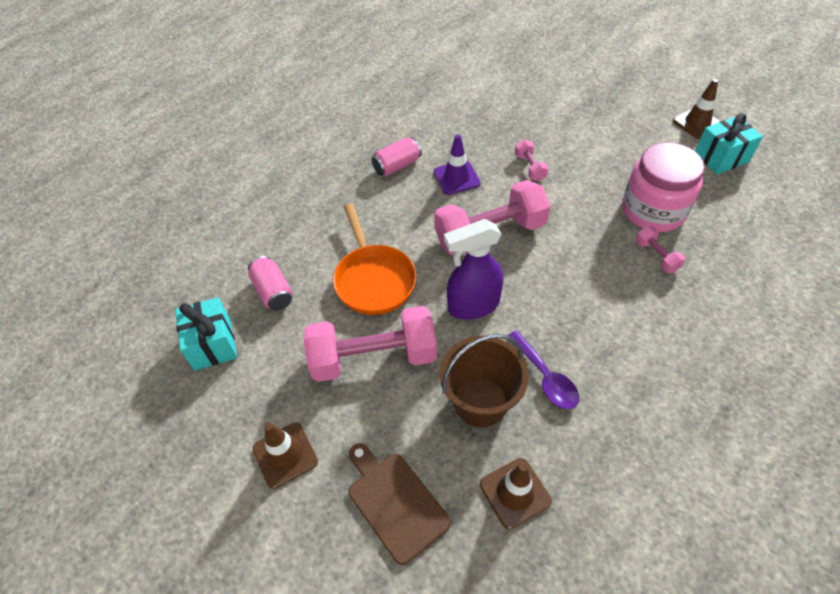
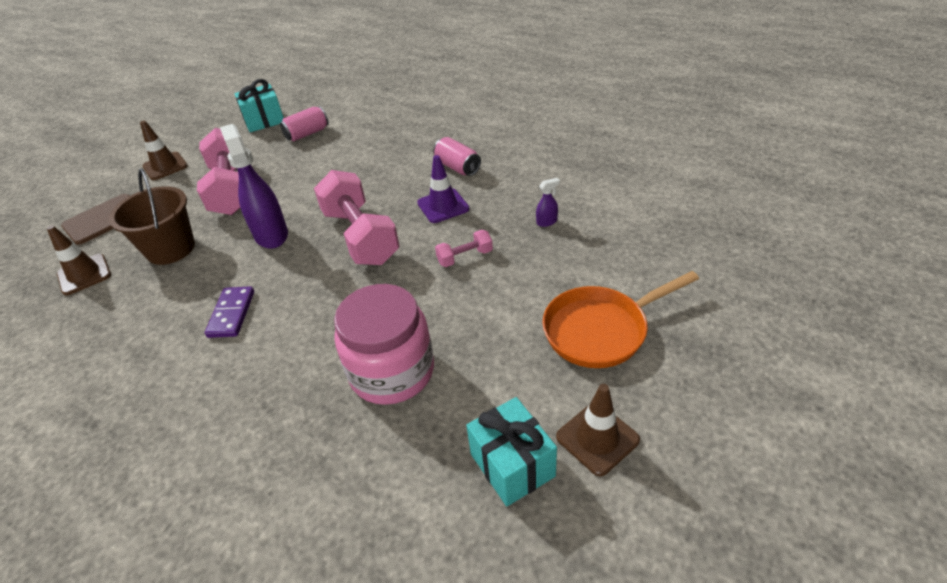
camera: 85 degrees right, 10 degrees down
orange pan [333,203,416,315] -> orange pan moved to [542,271,699,368]
purple spoon [507,330,579,409] -> none
pink dumbbell [635,226,685,273] -> none
none -> purple domino [205,286,254,338]
none -> purple spray bottle [536,178,560,227]

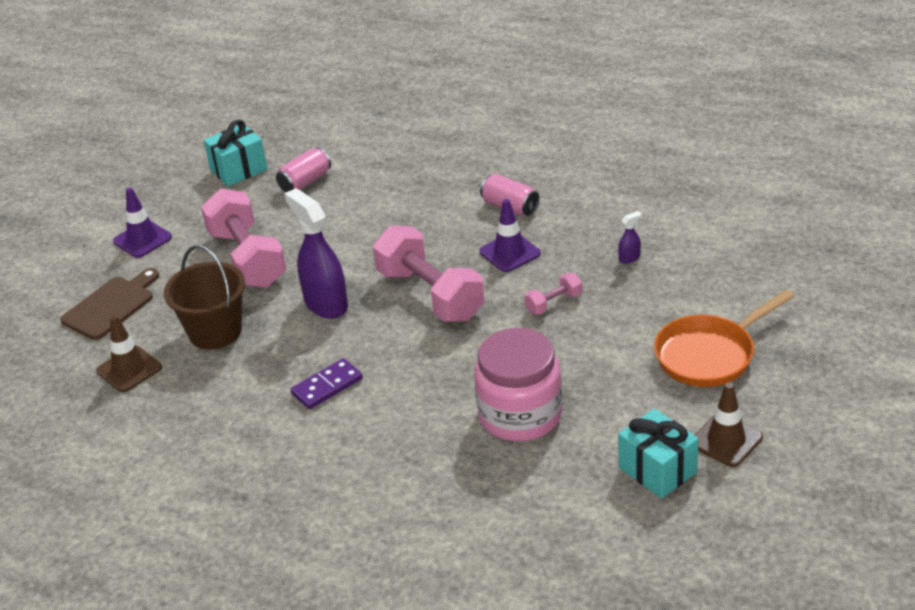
camera: 10 degrees left, 5 degrees down
brown traffic cone [140,121,188,180] -> purple traffic cone [113,188,172,258]
purple domino [205,286,254,338] -> purple domino turned 60 degrees clockwise [291,358,363,409]

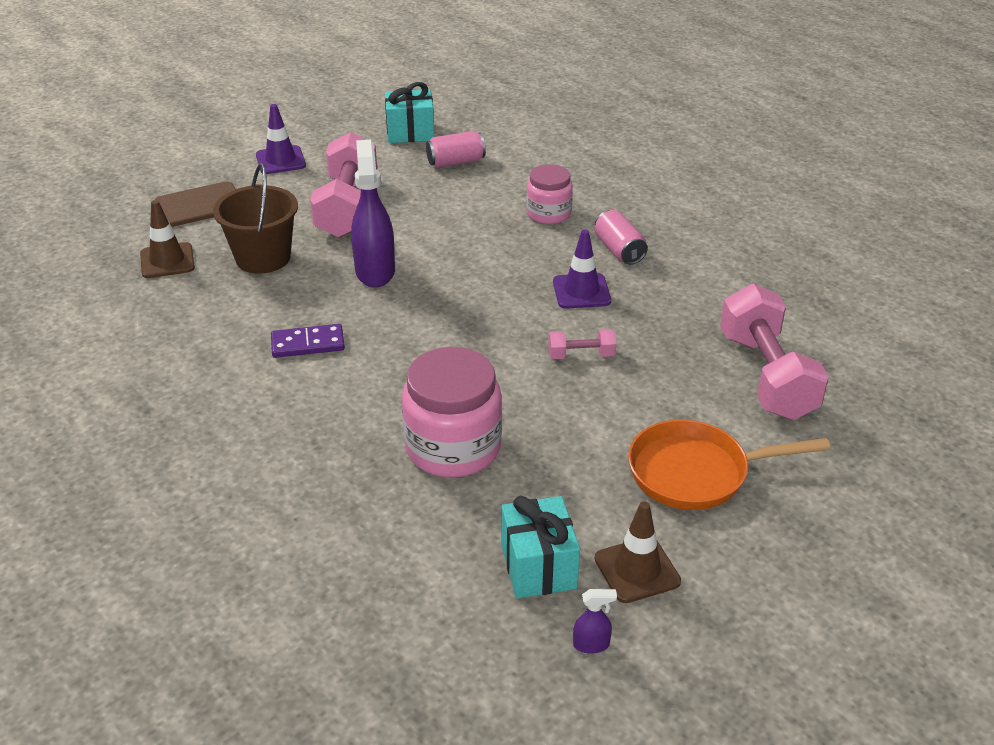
camera: 25 degrees right, 0 degrees up
pink dumbbell [373,225,485,322] -> pink dumbbell moved to [720,284,829,420]
purple spray bottle [618,211,642,264] -> purple spray bottle moved to [573,589,617,654]
none -> pink jar [526,164,573,224]

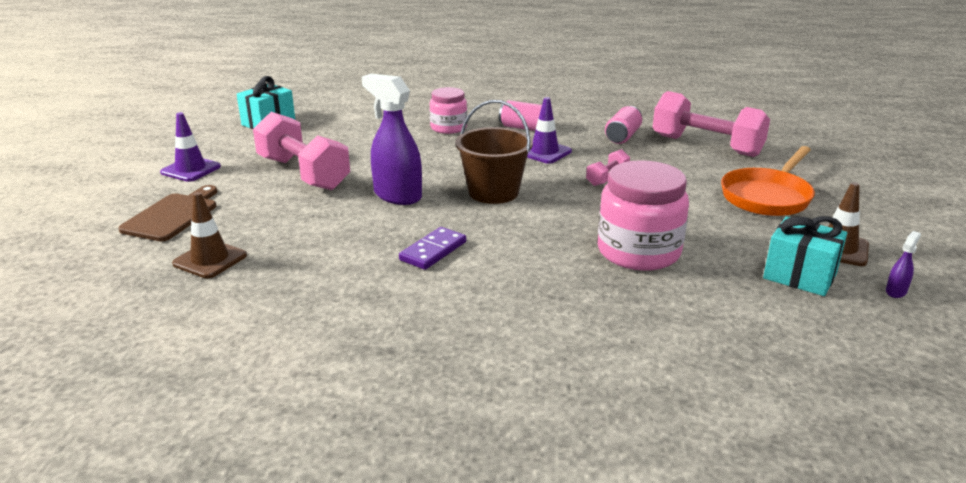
camera: 45 degrees left, 10 degrees down
brown bucket [213,163,298,274] -> brown bucket moved to [455,100,533,204]
pink can [426,131,486,168] -> pink can moved to [605,106,642,144]

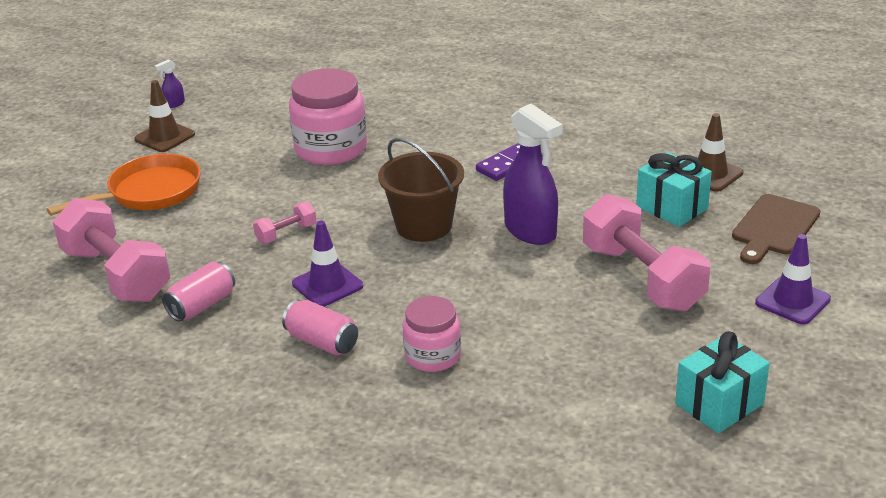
camera: 165 degrees left, 5 degrees up
turquoise gift [763,216,847,296] -> turquoise gift moved to [636,152,712,227]

